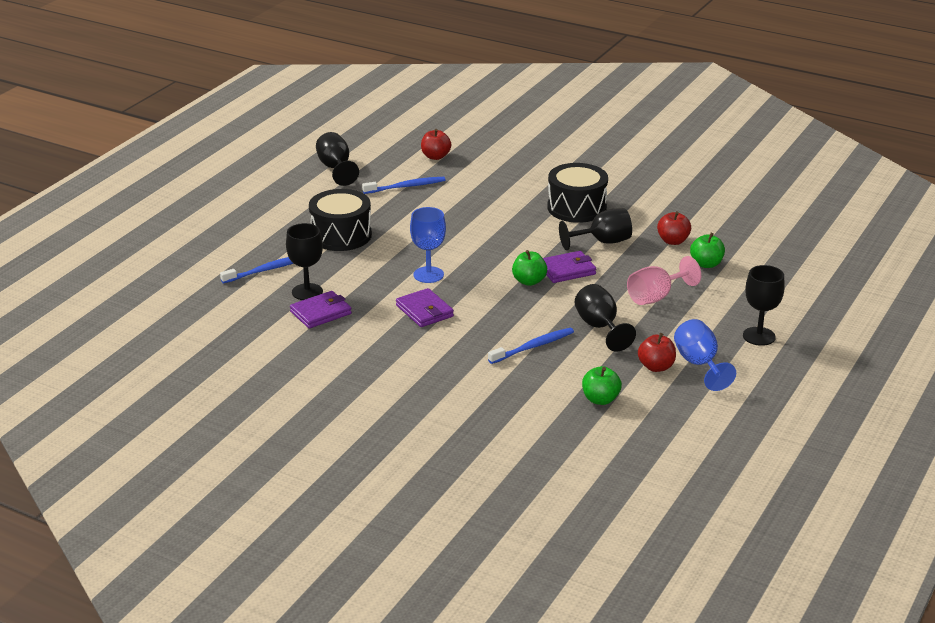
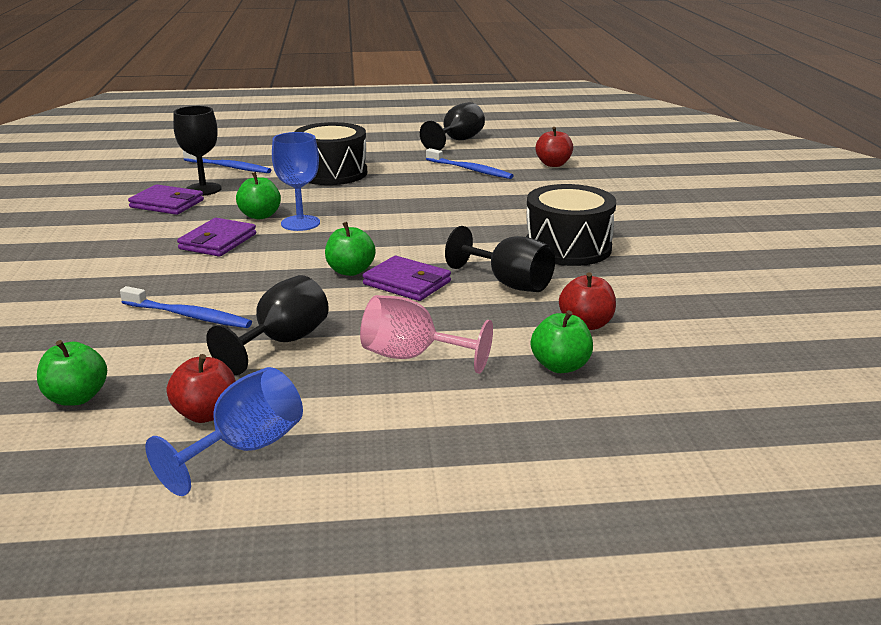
camera: 55 degrees right, 5 degrees down
black goblet [743,265,785,346] -> none
none -> green apple [236,172,281,219]

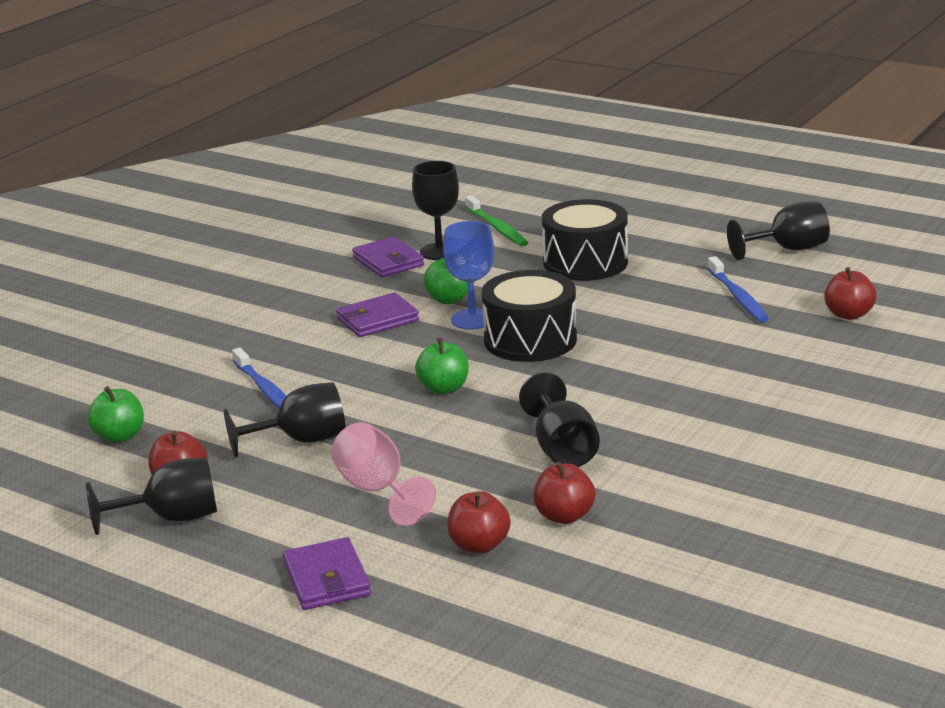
camera: 40 degrees right, 0 degrees up
blue goblet [145,367,303,496] -> black goblet [86,457,217,535]
blue toothbrush [183,150,271,173] -> green toothbrush [465,195,528,246]
purple wallet [363,256,451,301] -> purple wallet moved to [283,537,371,610]
black drum [526,184,616,266] -> black drum moved to [481,270,577,362]
green apple [531,310,593,373] -> red apple [447,491,511,554]

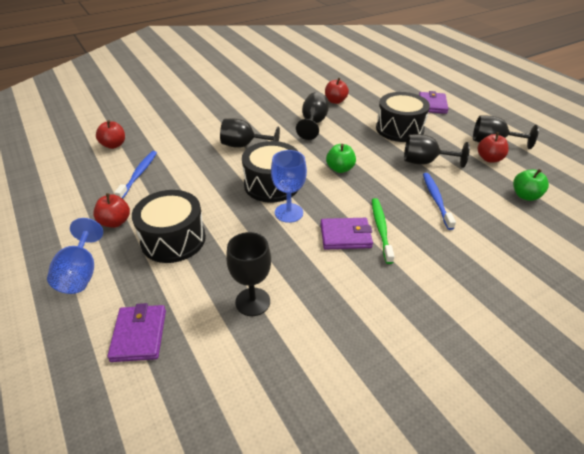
camera: 155 degrees left, 15 degrees up
pink goblet [331,422,436,525] -> black drum [376,92,430,142]
purple wallet [352,237,424,277] -> purple wallet moved to [107,303,166,362]
green apple [424,258,468,304] -> none
red apple [447,491,511,554] -> red apple moved to [93,193,130,228]
green toothbrush [465,195,528,246] -> green toothbrush moved to [372,198,394,264]
black goblet [727,201,830,260] -> black goblet moved to [220,118,280,148]
none -> blue goblet [47,218,103,294]

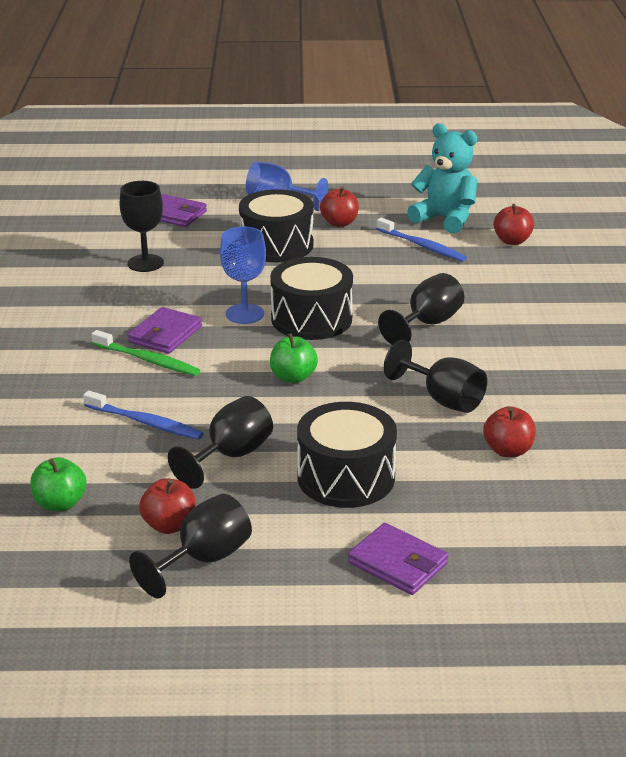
camera: 120 degrees right, 10 degrees down
none -> turquoise teddy bear [407,123,477,234]

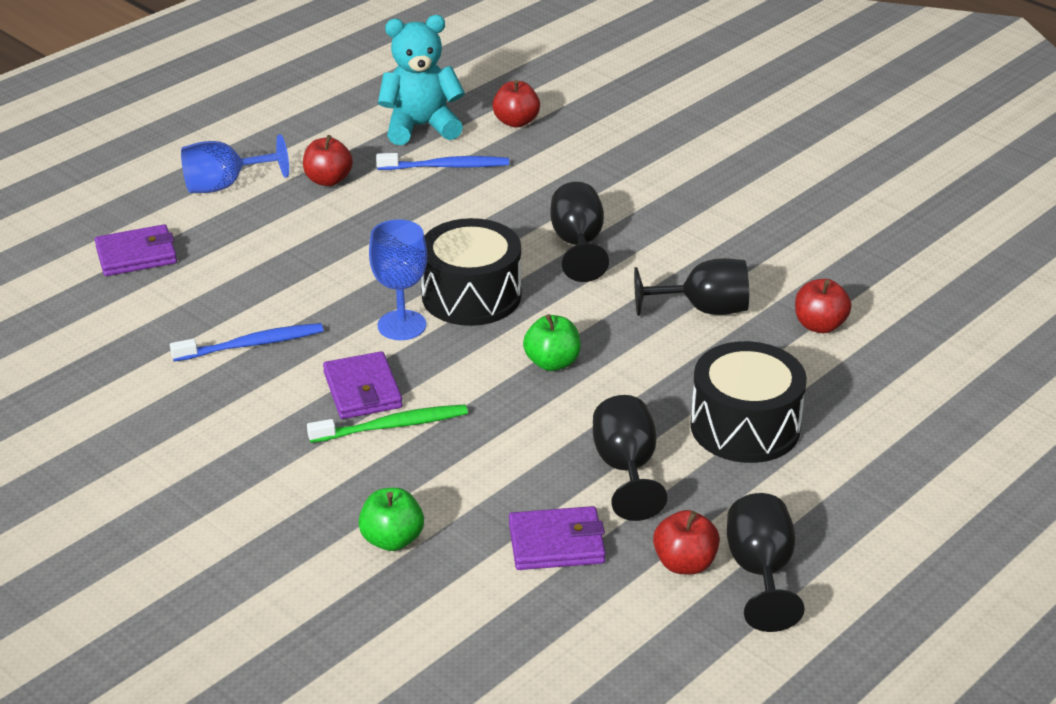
camera: 45 degrees left, 5 degrees up
green apple [30,457,86,511] -> green apple moved to [359,488,424,551]
blue toothbrush [83,391,204,440] -> blue toothbrush moved to [170,323,324,361]
black goblet [120,181,164,272] -> none
black drum [239,189,314,262] -> none
purple wallet [348,523,449,595] -> purple wallet moved to [509,506,606,570]

